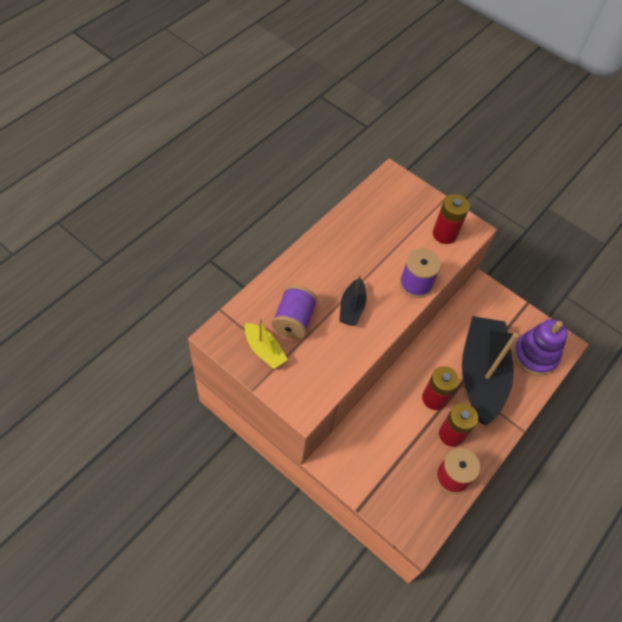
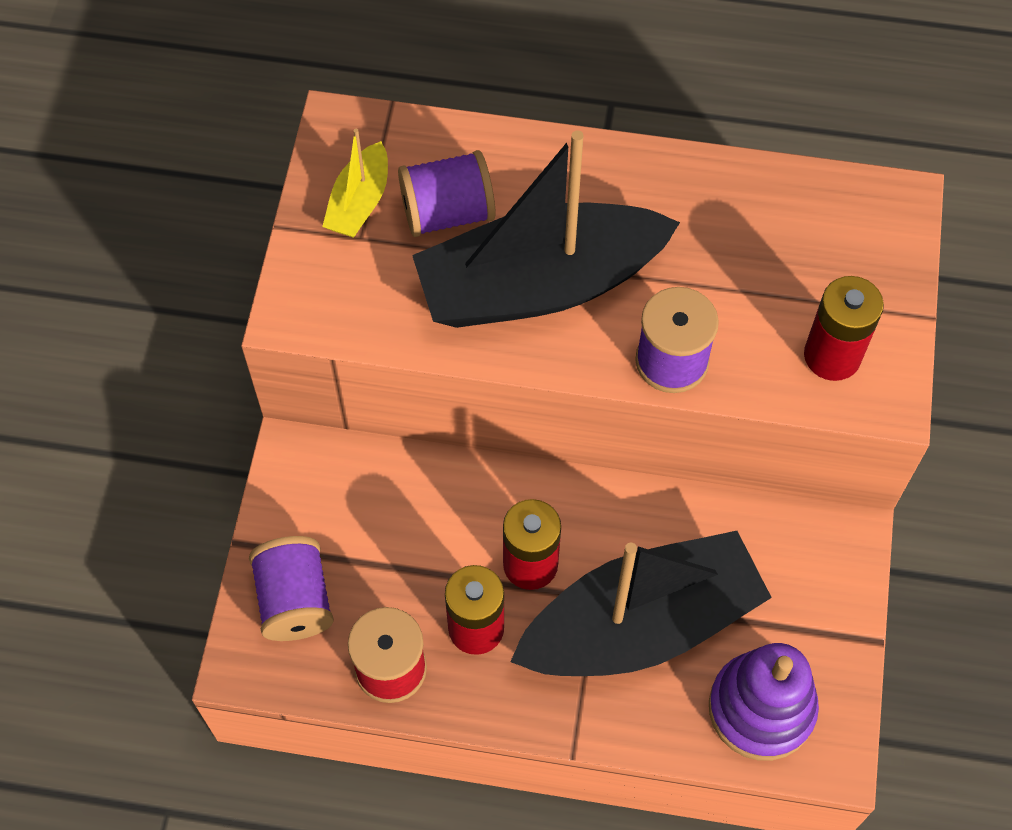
camera: 65 degrees right, 5 degrees up
black boat [339,274,367,326] -> black boat [412,130,680,328], size x2.25
none -> purple spool [249,536,334,641]

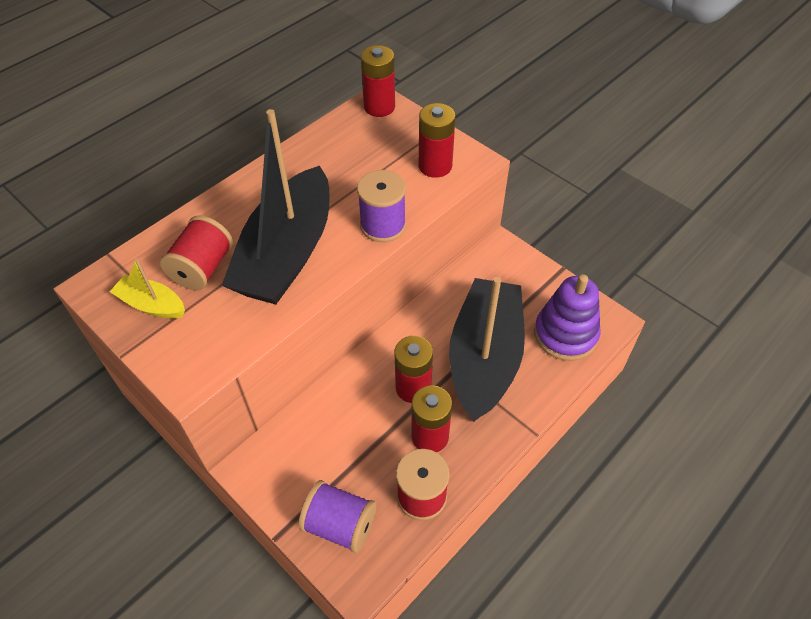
camera: 55 degrees left, 10 degrees down
yellow boat [322,129,388,238] -> yellow boat turned 150 degrees clockwise [110,259,185,318]
purple spool [398,150,495,237] -> red spool [160,215,233,291]
none -> red battery [361,45,395,117]

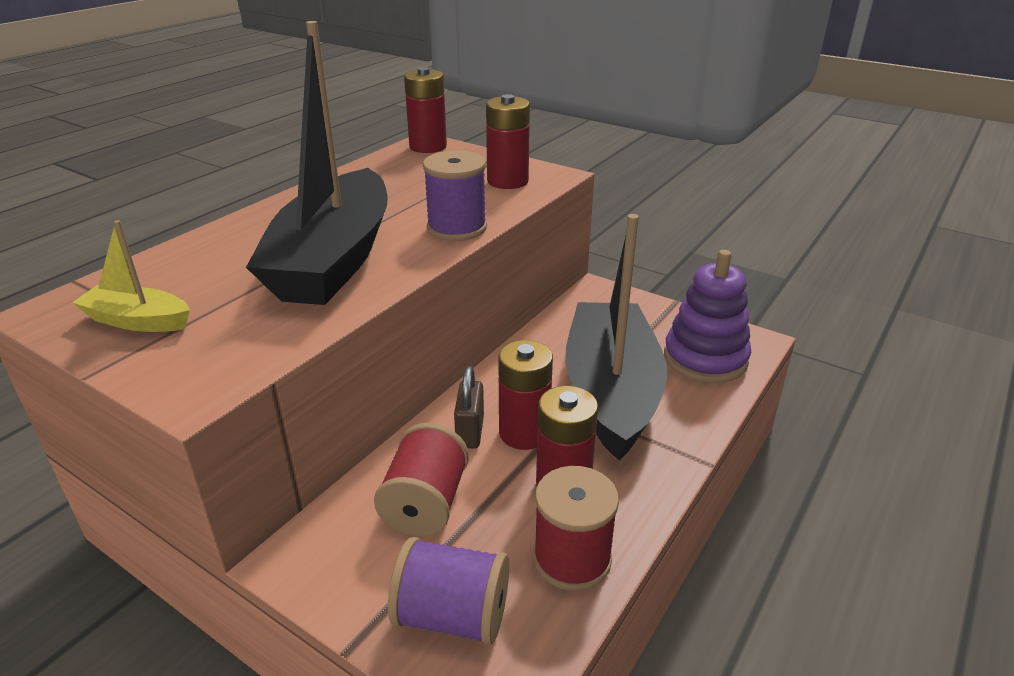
camera: 10 degrees left, 20 degrees down
red spool [160,215,233,291] -> red spool moved to [374,423,469,537]
none -> brown padlock [454,366,484,449]

